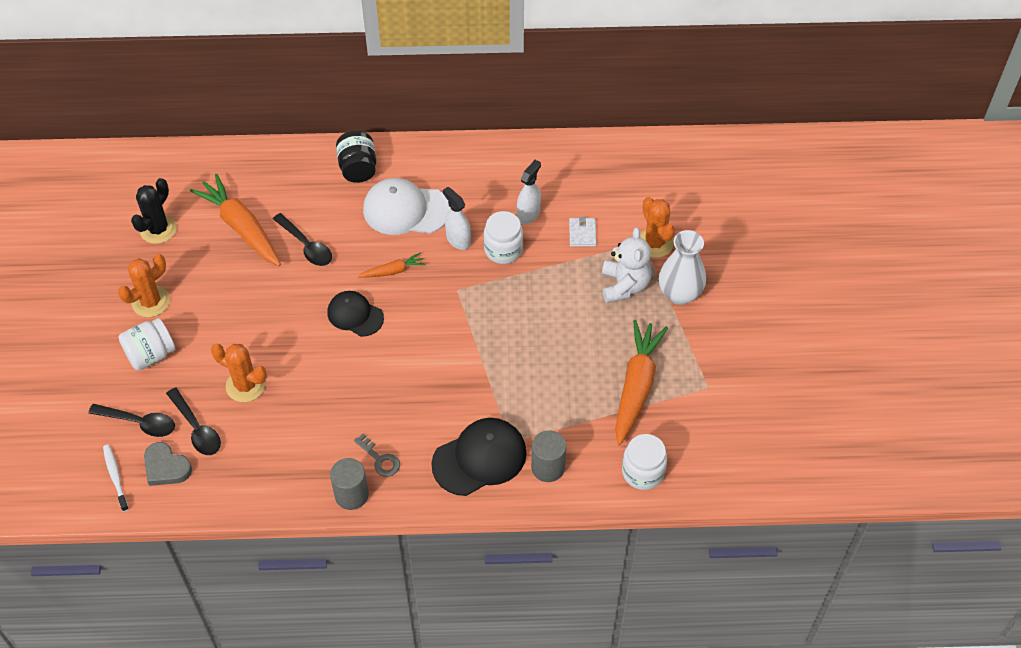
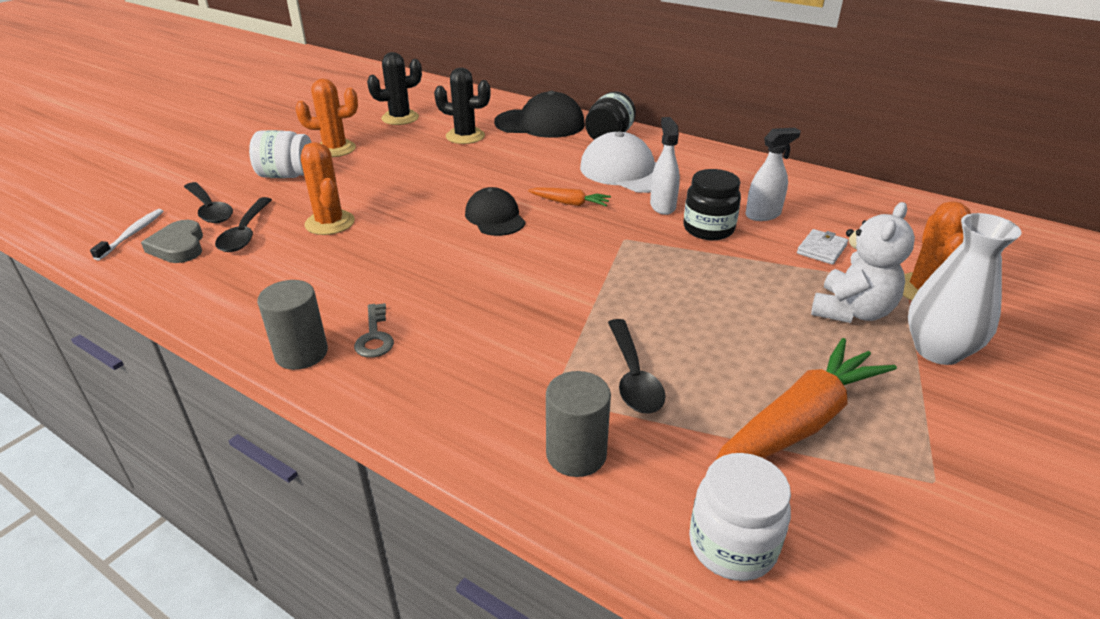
camera: 35 degrees right, 20 degrees down
orange carrot [190,174,281,266] -> black cactus [434,68,491,144]
black spoon [273,213,332,266] -> black spoon moved to [608,319,666,414]
black cap [431,418,527,496] -> black cap moved to [494,91,585,138]
white jar [484,211,523,264] -> black jar [683,169,741,240]

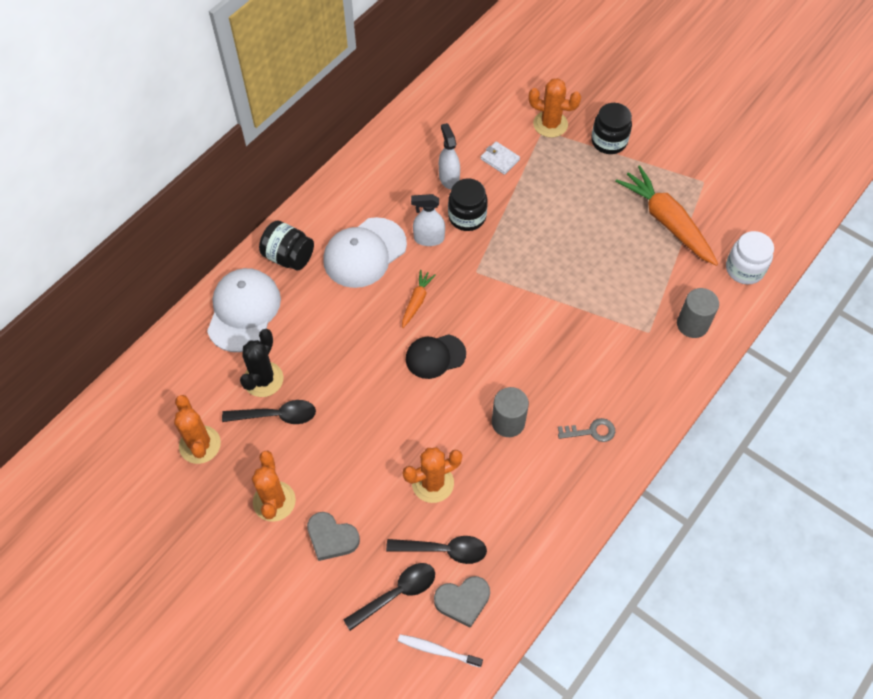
camera: 85 degrees left, 25 degrees up
white jar [249,130,312,178] -> grey heart [307,512,360,561]
grey cylinder [257,280,328,370] -> grey cylinder moved to [492,387,529,437]
black cactus [367,52,422,125] -> orange cactus [174,395,221,464]
black cap [494,91,585,138] -> white cap [207,268,281,352]
black spoon [608,319,666,414] -> black spoon moved to [222,400,316,424]
white teddy bear [811,202,915,323] -> none
white vase [908,213,1022,365] -> black jar [591,103,632,154]

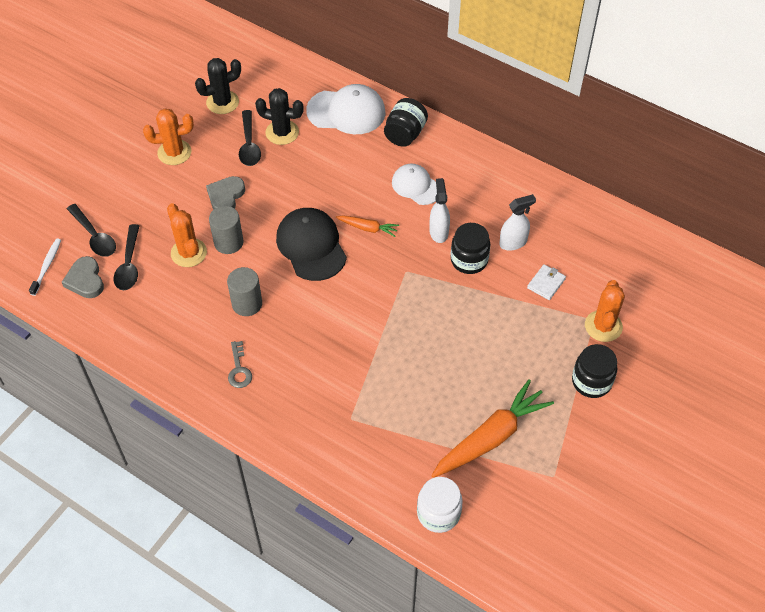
camera: 85 degrees right, 5 degrees down
orange cactus [174,395,221,464] -> black cactus [195,58,241,114]
grey heart [307,512,360,561] -> grey heart moved to [206,176,245,210]
white cap [323,217,407,288] -> white cap [392,164,437,205], size x0.65
black cap [406,334,466,379] -> black cap [276,208,347,281], size x1.55
grey cylinder [677,288,719,338] -> grey cylinder moved to [209,206,243,254]

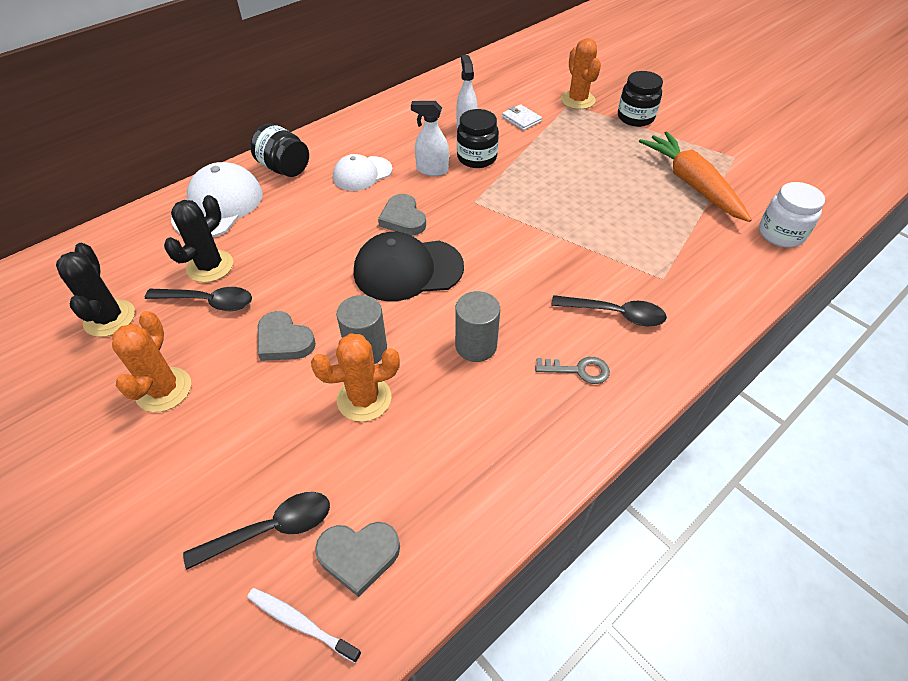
camera: 75 degrees left, 5 degrees down
black spoon [114,224,140,290] -> black spoon moved to [551,295,667,326]
orange carrot [336,215,399,237] -> grey heart [378,194,426,236]
orange cactus [585,280,625,342] -> orange cactus turned 45 degrees clockwise [561,38,601,109]

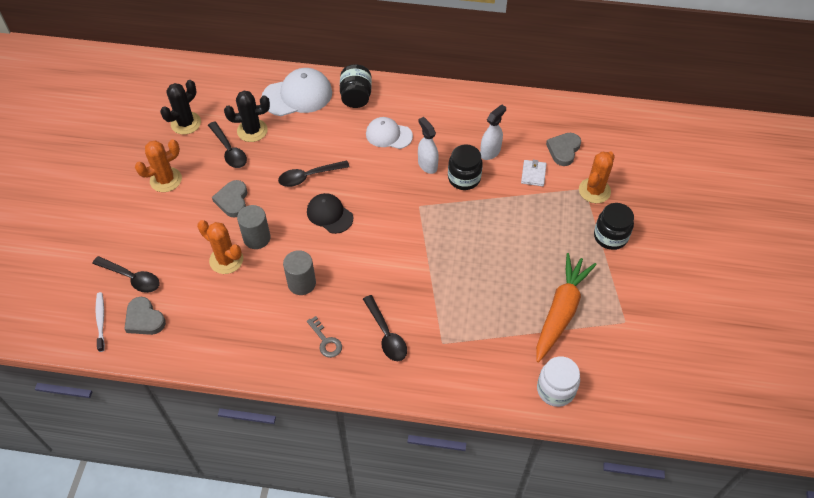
camera: 50 degrees right, 5 degrees up
black cap [354,232,464,301] -> black cap [307,193,353,234], size x0.65
grey heart [378,194,426,236] -> grey heart moved to [546,133,581,166]
none -> black spoon [278,160,350,187]

